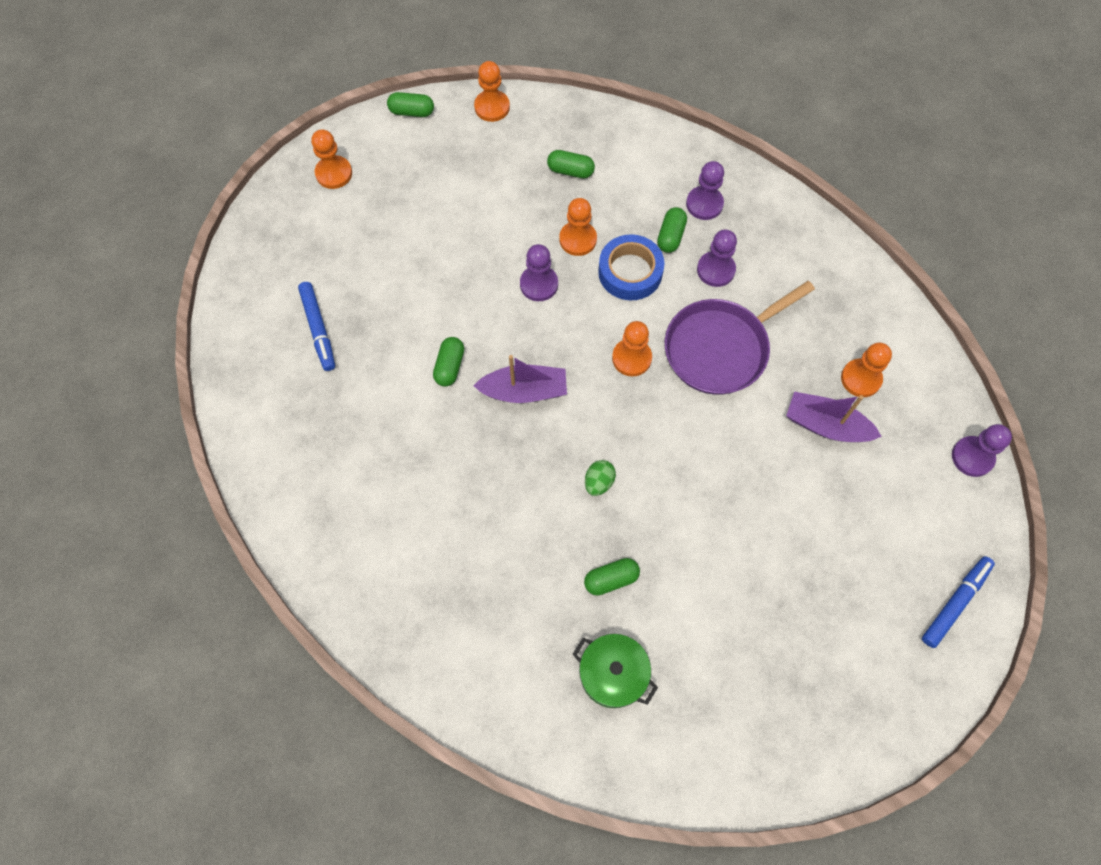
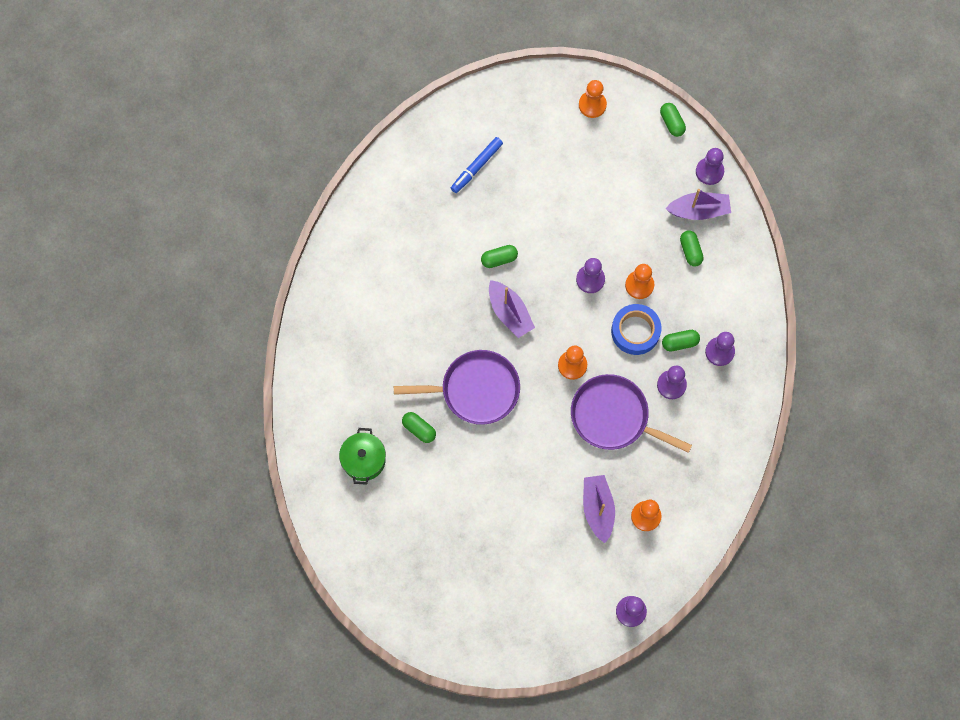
camera: 60 degrees right, 5 degrees up
orange pawn [474,61,510,122] -> purple pawn [696,148,724,185]
green egg [585,460,616,496] -> purple pan [394,350,520,425]
blue marker [922,556,995,648] -> none
none -> purple boat [665,189,731,220]

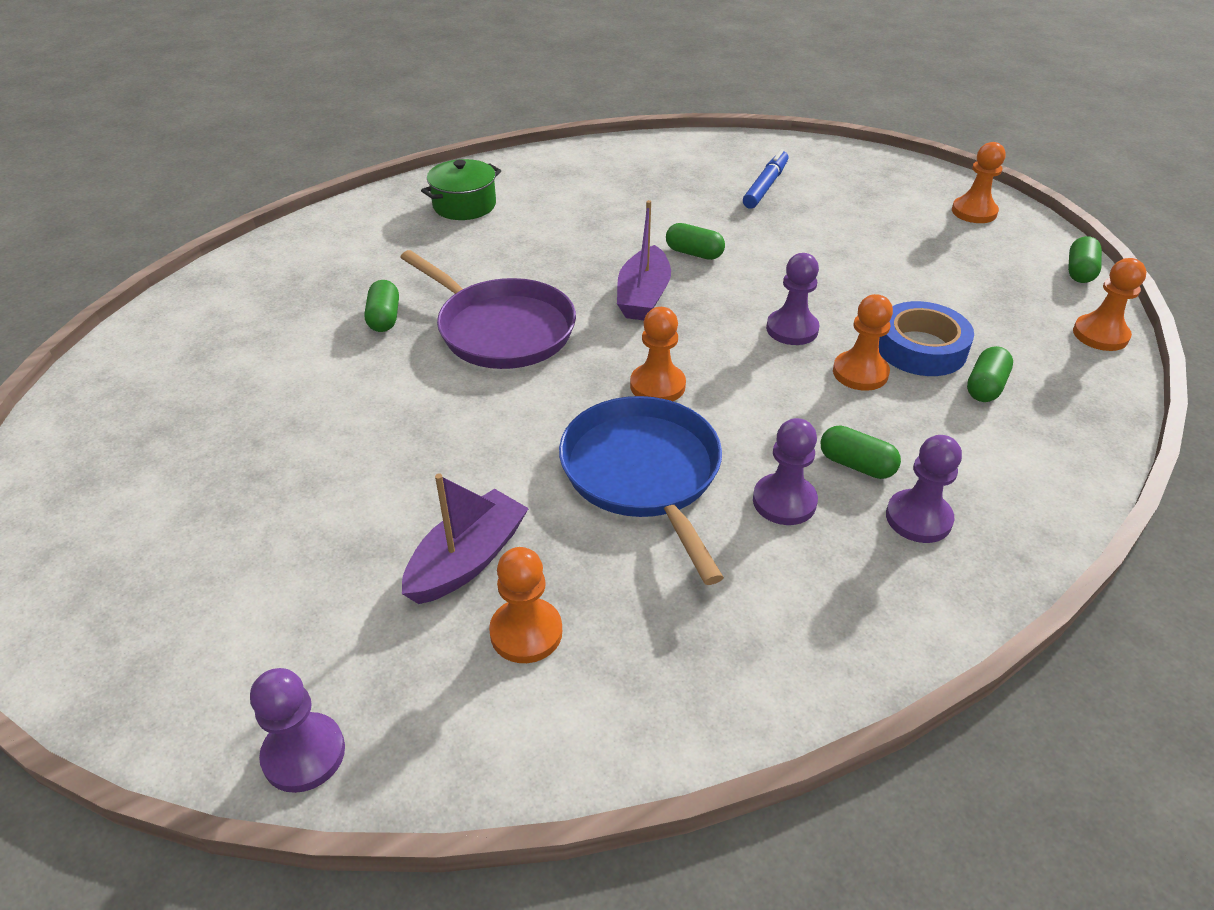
camera: 45 degrees right, 30 degrees down
green pot [339,428,386,485] -> green pot moved to [421,159,501,220]
blue marker [451,137,503,193] -> blue marker turned 120 degrees clockwise [743,149,789,209]
purple pan [571,374,692,453] -> blue pan [559,396,724,585]
blue tape [611,304,662,355] -> blue tape moved to [879,301,974,376]
purple boat [665,189,731,220] -> none
purple pawn [696,148,724,185] -> orange pawn [1073,258,1147,351]

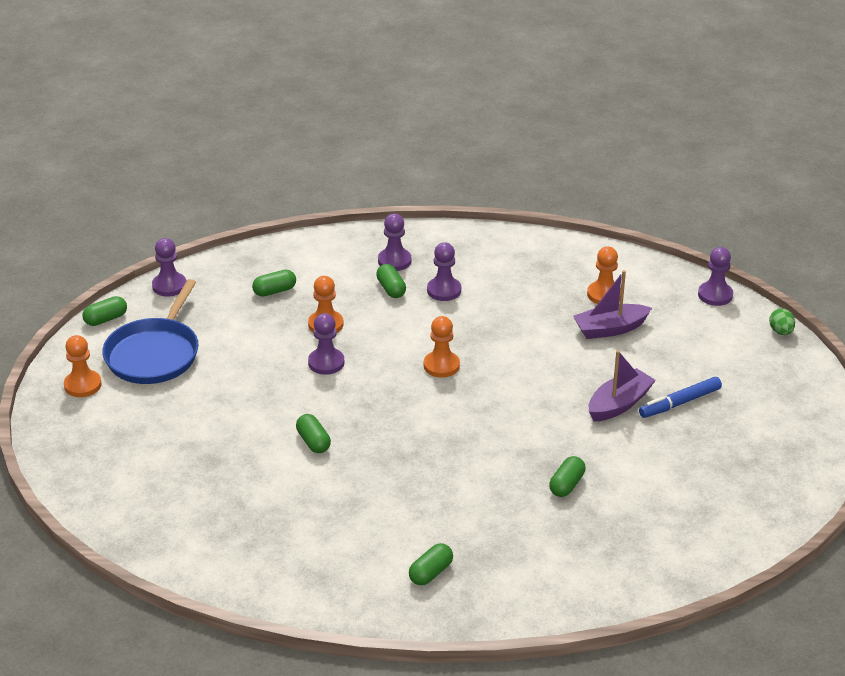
camera: 145 degrees left, 5 degrees down
purple pan [400,250,576,369] -> none
green pot [421,159,501,220] -> green capsule [409,543,453,586]
blue pan [559,396,724,585] -> blue pan moved to [102,279,198,384]
purple boat [617,200,671,320] -> purple boat moved to [589,350,656,421]
blue marker [743,149,789,209] -> blue marker moved to [639,377,722,418]
blue tape [879,301,974,376] -> none
orange pawn [1073,258,1147,351] -> purple pawn [152,238,186,297]
none -> green egg [769,308,795,335]

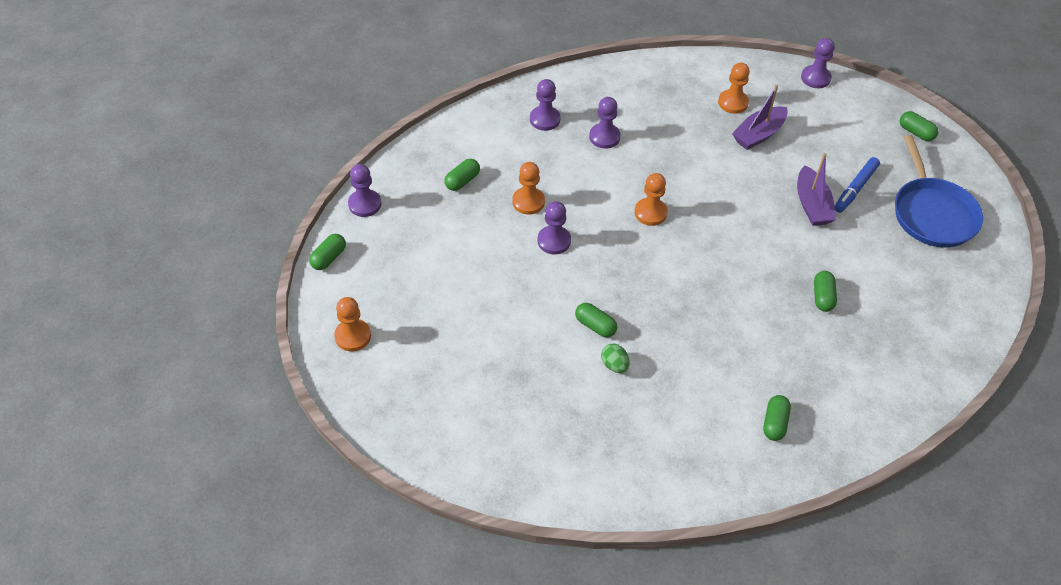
camera: 25 degrees left, 15 degrees up
blue pan [102,279,198,384] -> blue pan moved to [895,135,983,247]
green capsule [376,264,406,298] -> green capsule moved to [900,111,938,141]
purple boat [589,350,656,421] -> purple boat turned 150 degrees clockwise [797,153,836,226]
green egg [769,308,795,335] -> green egg moved to [601,344,629,373]

